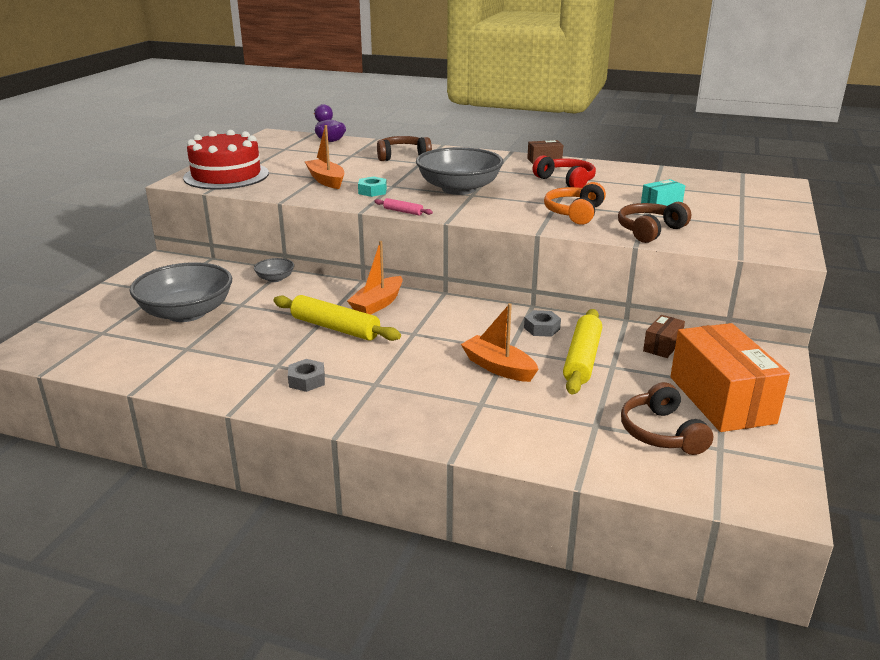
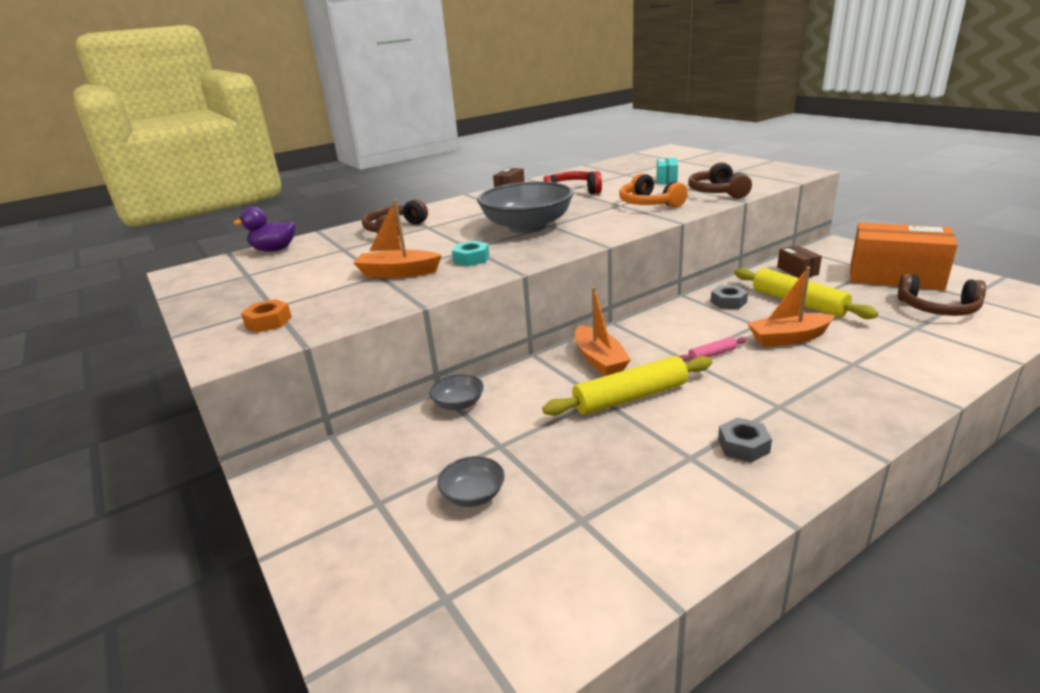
camera: 50 degrees left, 0 degrees up
grey bowl [130,262,232,322] -> grey bowl [437,456,505,507], size x0.45
red cake [183,130,269,189] -> orange nut [241,299,292,333]
pink rolling pin [374,198,433,216] -> pink rolling pin moved to [680,337,746,361]

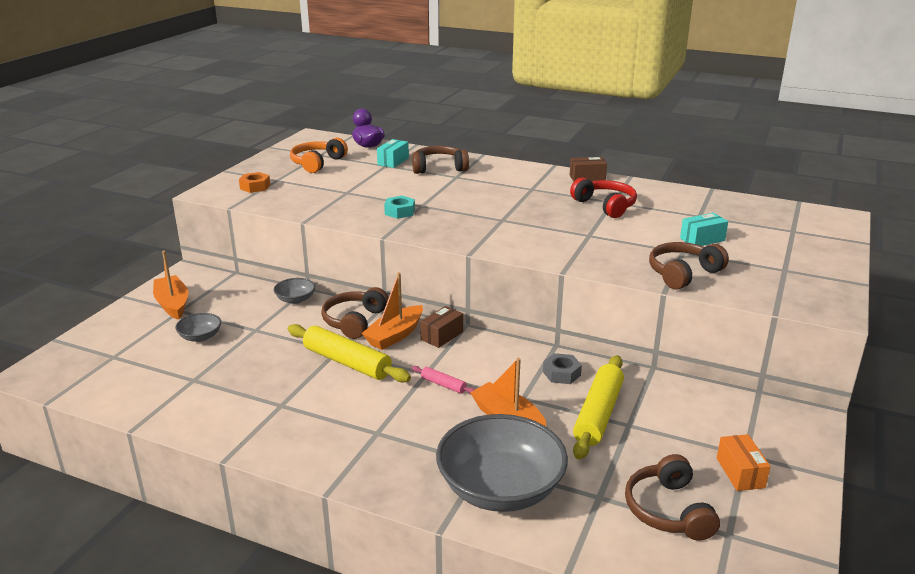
camera: 55 degrees right, 0 degrees up
orange boat [353,199,442,278] -> orange boat moved to [153,251,188,320]
grey bowl [477,181,573,233] -> grey bowl moved to [436,414,568,512]
orange headphones [619,173,688,208] -> orange headphones moved to [290,138,348,173]
grey nut [718,417,772,463] -> none
brown box [777,245,822,278] -> brown box moved to [420,306,463,348]
orange box [850,222,958,290] -> orange box [717,434,771,491], size x0.46
none -> brown headphones [321,287,388,339]
none -> turquoise box [377,139,409,168]

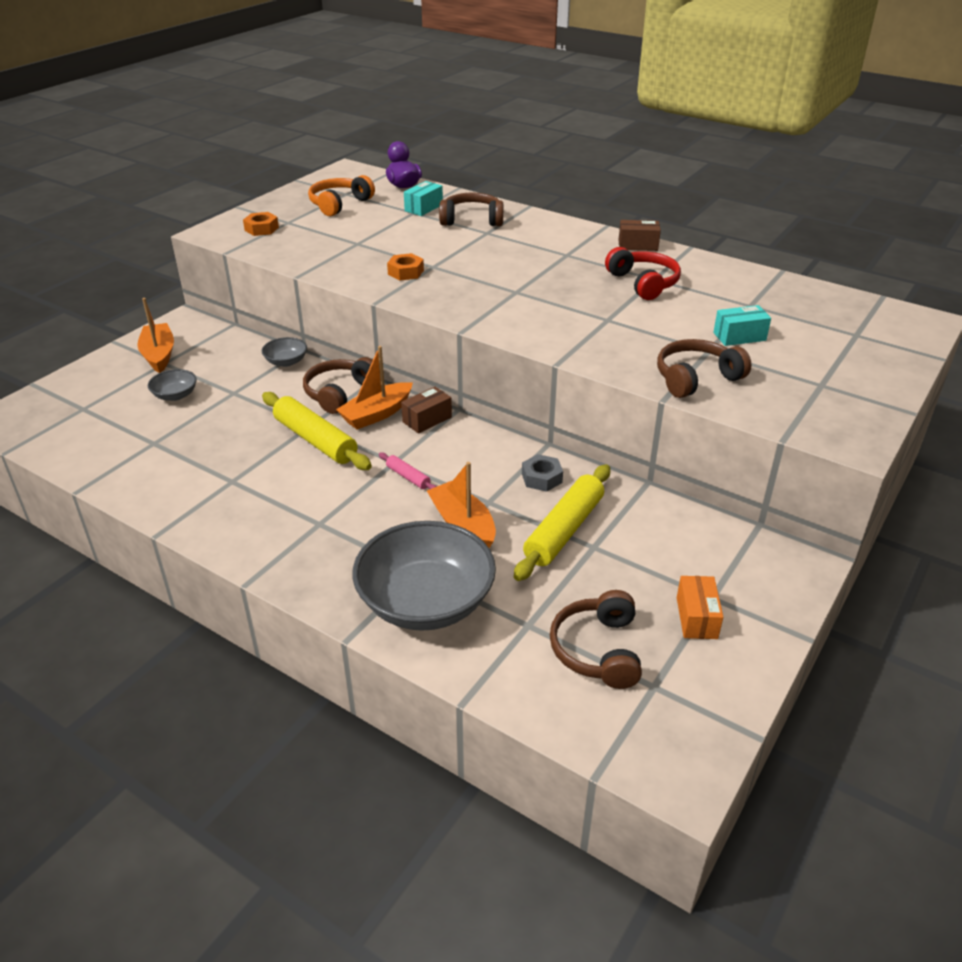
camera: 10 degrees right, 10 degrees up
turquoise nut [384,196,415,219] -> orange nut [387,253,424,281]

